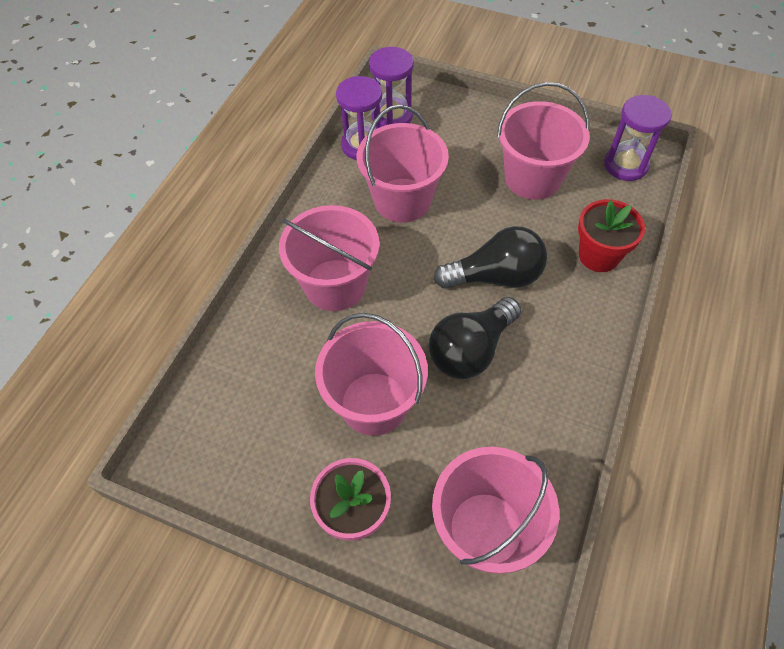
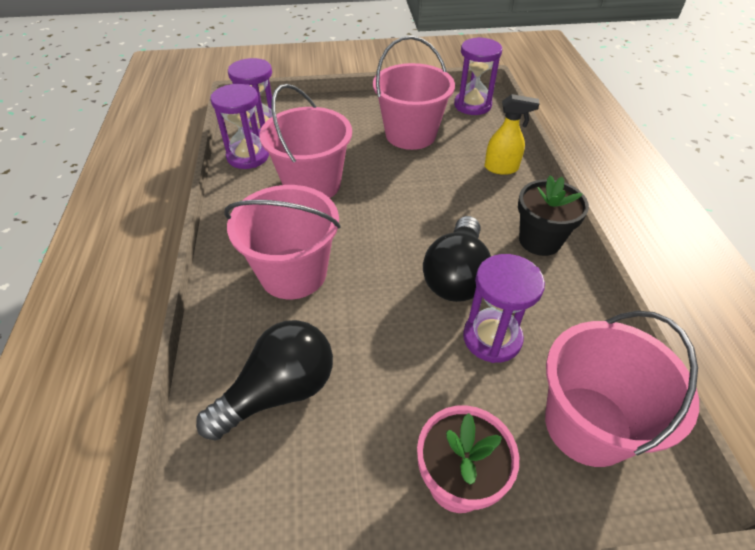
camera: 30 degrees left, 10 degrees down
pink bucket [315,313,428,436] -> none
black light bulb [434,226,547,289] -> black light bulb moved to [196,320,333,441]
red flower pot [578,199,645,272] -> yellow spray bottle [484,94,540,175]
none -> purple hourglass [463,254,545,363]
none -> black flower pot [518,175,589,256]

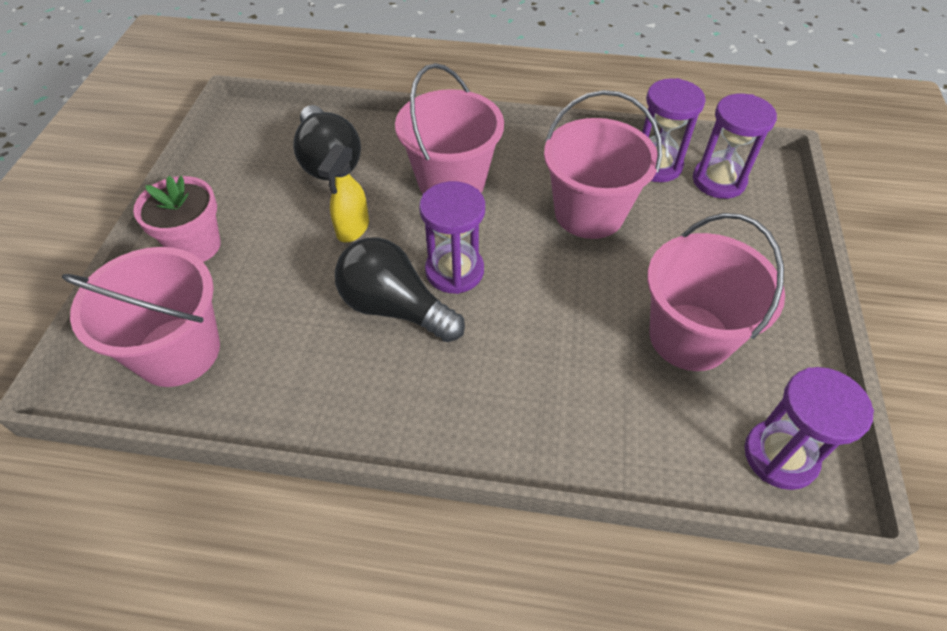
camera: 105 degrees right, 5 degrees up
purple hourglass [463,254,545,363] -> purple hourglass moved to [419,181,485,294]
yellow spray bottle [484,94,540,175] -> yellow spray bottle moved to [318,144,369,242]
black flower pot [518,175,589,256] -> none

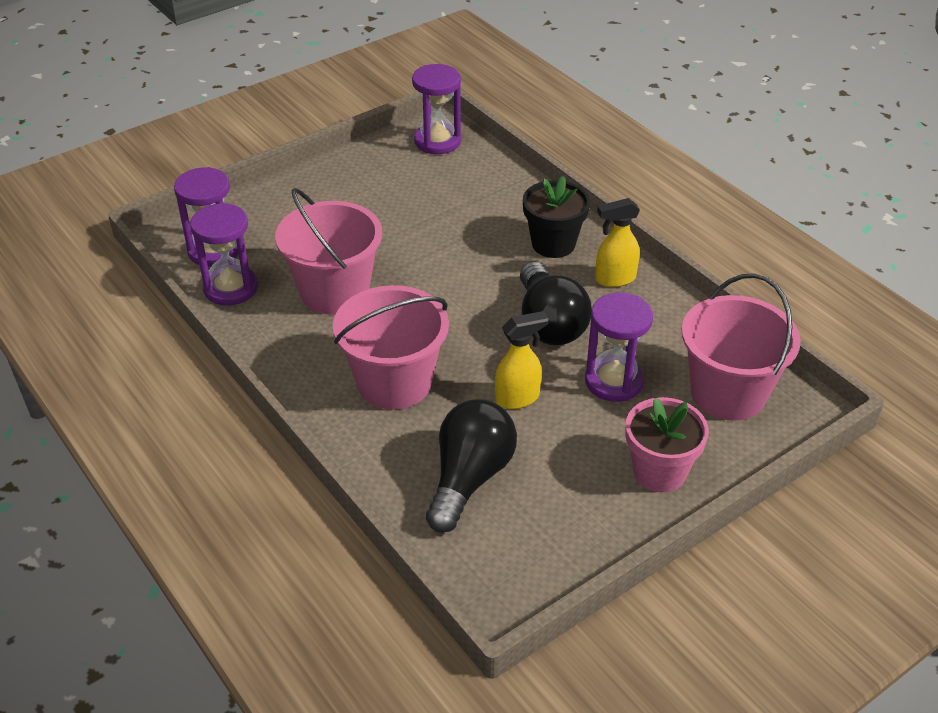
camera: 135 degrees left, 10 degrees down
purple hourglass [419,181,485,294] -> purple hourglass moved to [585,293,653,402]
pink bucket [647,213,785,371] -> none
none -> black flower pot [523,176,590,258]
none -> yellow spray bottle [595,198,640,287]

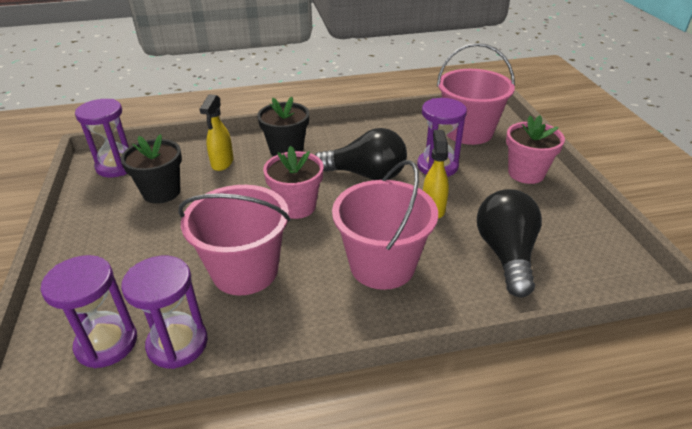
camera: 65 degrees left, 5 degrees down
black light bulb [426,399,517,533] -> black light bulb turned 45 degrees clockwise [477,189,542,298]
yellow spray bottle [595,198,640,287] -> yellow spray bottle moved to [200,94,234,171]
none -> black flower pot [121,134,182,204]
none -> pink flower pot [263,146,324,219]

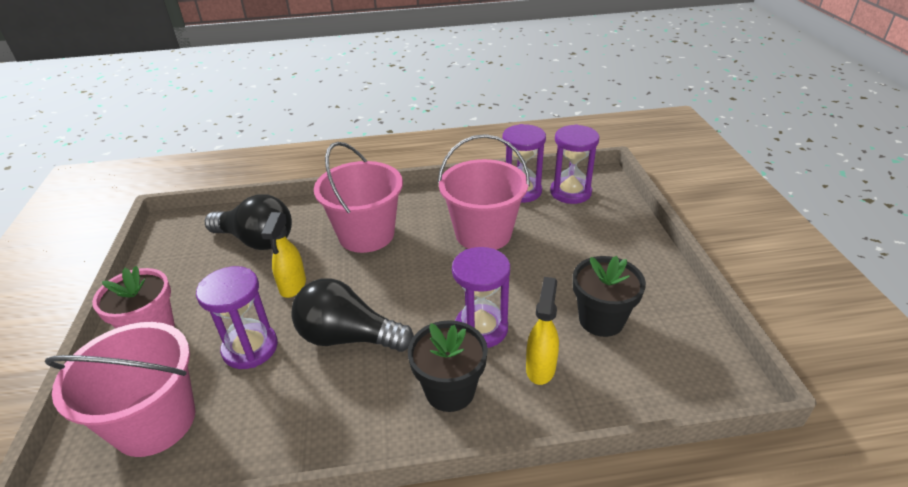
camera: 175 degrees left, 0 degrees up
purple hourglass [75,99,129,177] -> purple hourglass moved to [452,247,510,348]
pink flower pot [263,146,324,219] -> none
black light bulb [477,189,542,298] -> black light bulb turned 75 degrees counterclockwise [205,194,292,250]

